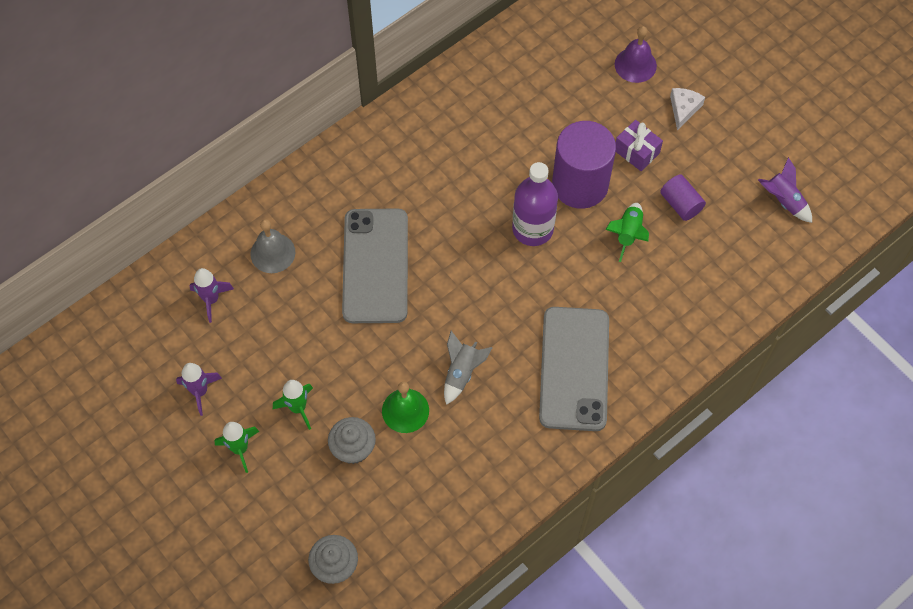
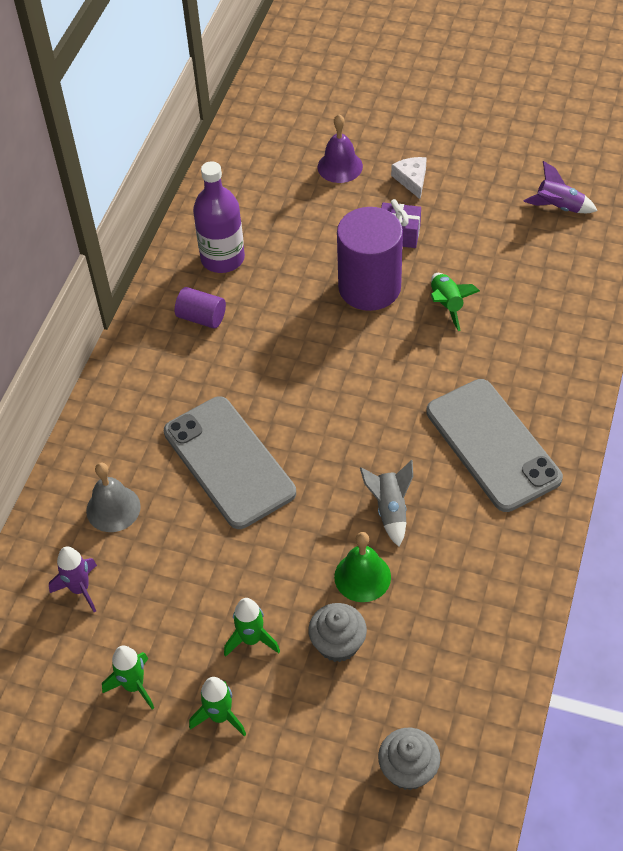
camera: 30 degrees left, 10 degrees down
purple rocket [176,363,222,416] -> green rocket [102,645,154,709]
purple bottle [512,162,558,246] -> purple bottle moved to [193,161,245,273]
purple cylinder [660,174,706,221] -> purple cylinder moved to [175,287,226,329]

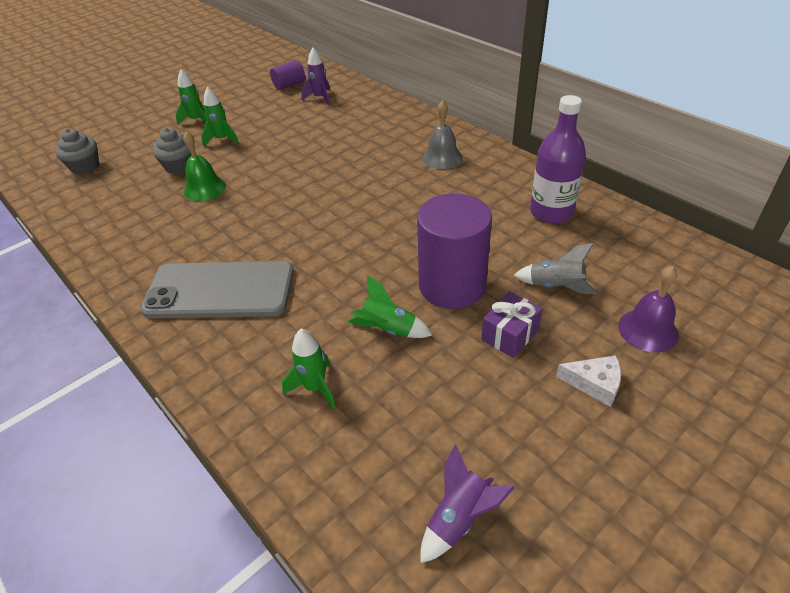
camera: 120 degrees right, 10 degrees down
grey bell [86,463,141,532] -> grey bell moved to [422,100,462,169]
green rocket [102,645,154,709] -> green rocket moved to [282,328,336,409]
grey phone [164,396,296,529] -> none
purple cylinder [175,287,226,329] -> purple cylinder moved to [270,60,305,90]
grey rocket [360,460,413,547] -> grey rocket moved to [514,243,598,294]

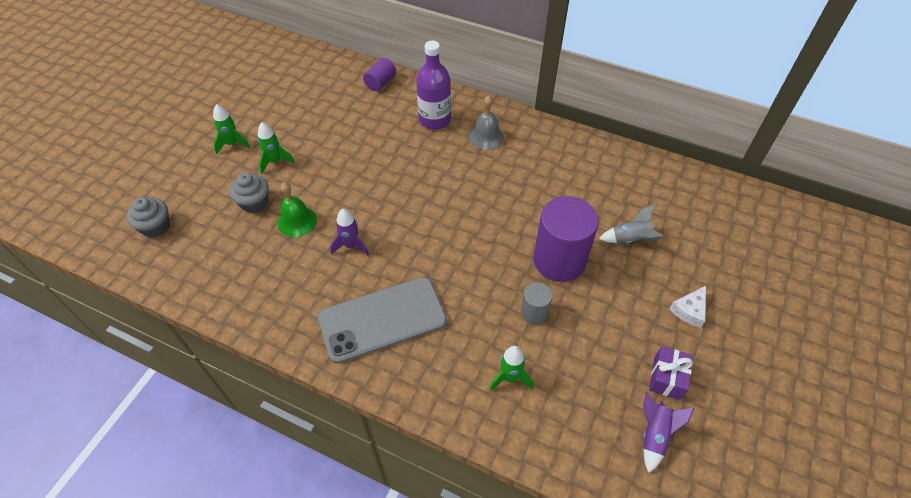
camera: 25 degrees left, 10 degrees up
purple cylinder [270,60,305,90] -> purple cylinder moved to [363,58,396,91]
purple rocket [301,48,330,105] -> purple rocket moved to [330,209,369,256]
green rocket [348,275,432,338] -> grey cylinder [521,282,553,325]
purple gift [481,292,543,358] -> purple gift moved to [649,346,693,400]
purple bottle [530,95,586,223] -> purple bottle moved to [416,40,451,130]
white cheese [556,355,621,407] -> white cheese turned 135 degrees clockwise [669,286,706,328]
purple bell [618,266,678,352] -> none

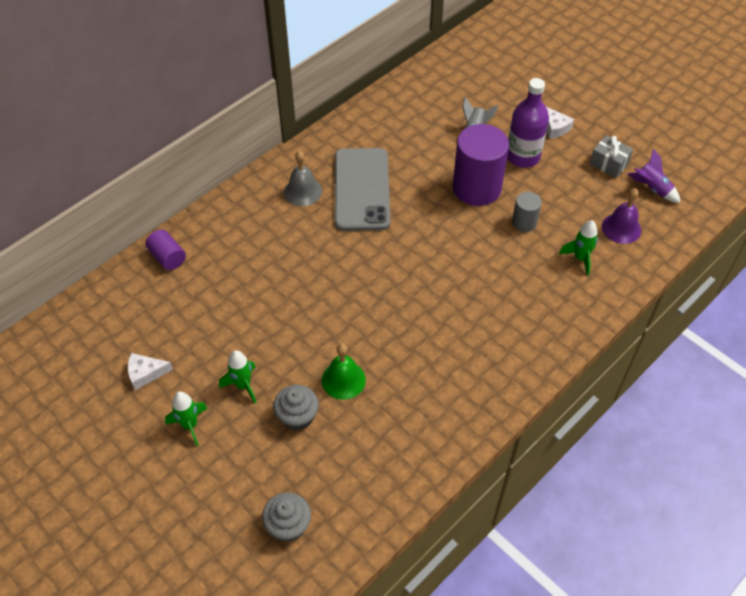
camera: 70 degrees left, 0 degrees up
grey phone [318,277,447,364] -> grey phone moved to [335,148,390,231]
purple rocket [330,209,369,256] -> none
purple bottle [416,40,451,130] -> purple bottle moved to [507,78,549,168]
purple gift [649,346,693,400] -> grey gift [589,136,633,178]
none -> white cheese [128,353,173,390]
none -> purple bell [602,188,641,244]

